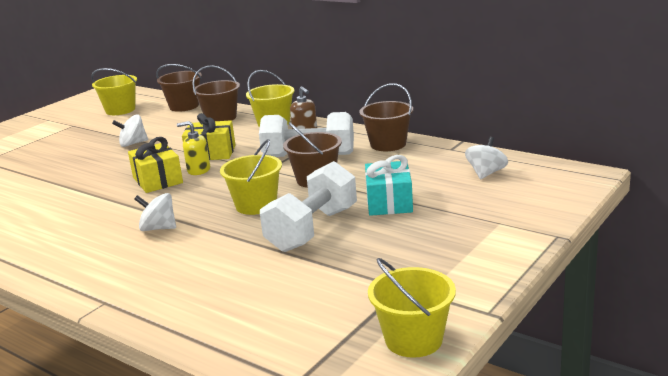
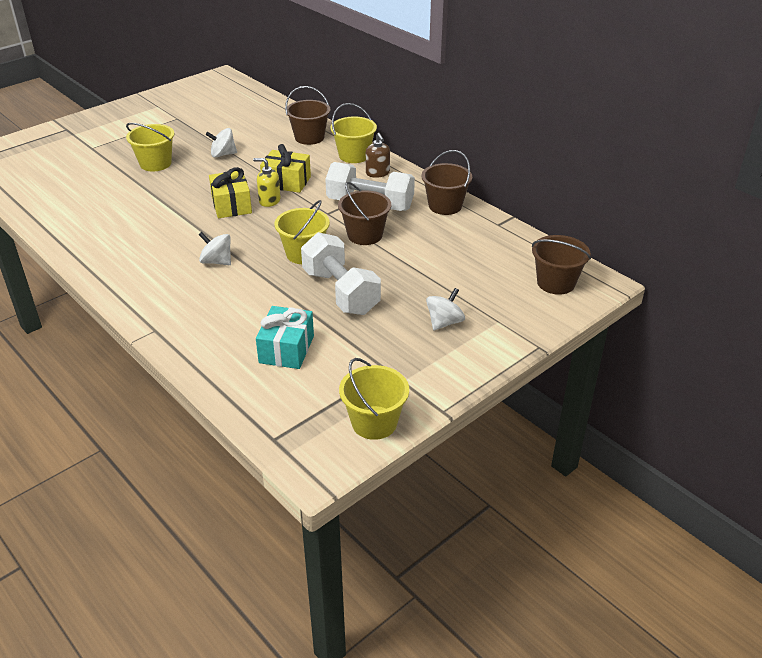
camera: 10 degrees right, 15 degrees up
yellow bucket [91,68,137,115] -> yellow bucket moved to [126,123,174,171]
brown bucket [156,64,202,112] -> brown bucket moved to [532,235,591,295]
white dumbbell [260,161,357,252] -> white dumbbell turned 75 degrees counterclockwise [301,232,381,315]
turquoise gift [365,155,413,216] -> turquoise gift moved to [256,306,314,369]
white spinning top [465,137,508,179] -> white spinning top moved to [426,288,465,330]

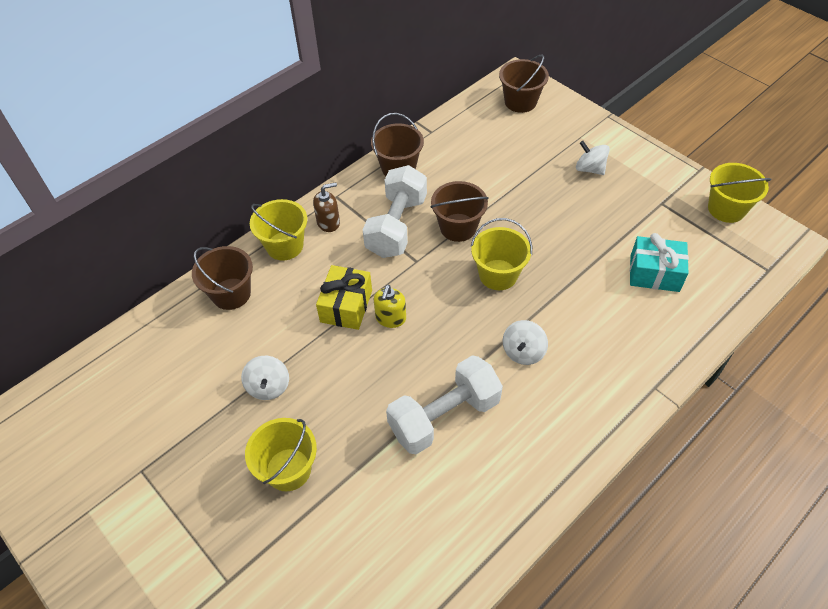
camera: 90 degrees left, 15 degrees up
yellow gift [209,167,252,218] -> none
white dumbbell [301,232,381,315] -> white dumbbell moved to [386,355,503,454]

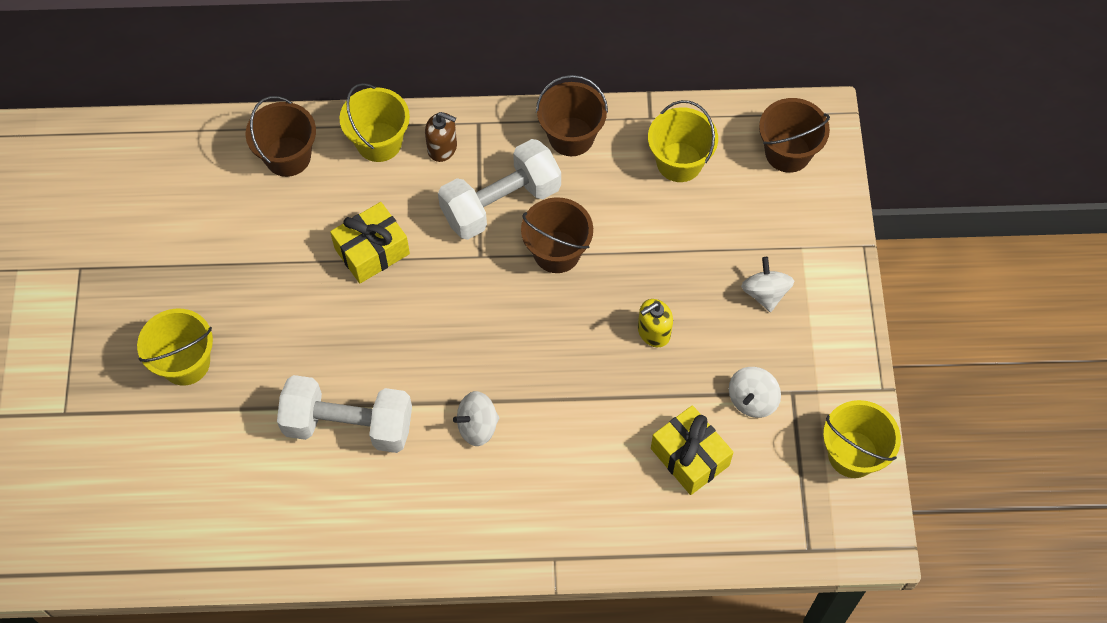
camera: 40 degrees right, 10 degrees up
white spinning top [241,356,289,400] -> white spinning top moved to [729,367,781,418]
yellow soap dispenser [373,285,406,328] -> yellow soap dispenser moved to [638,299,673,347]
yellow bucket [471,218,532,290] -> yellow bucket moved to [648,100,718,182]
turquoise gift [630,233,689,292] -> yellow gift [651,405,734,495]

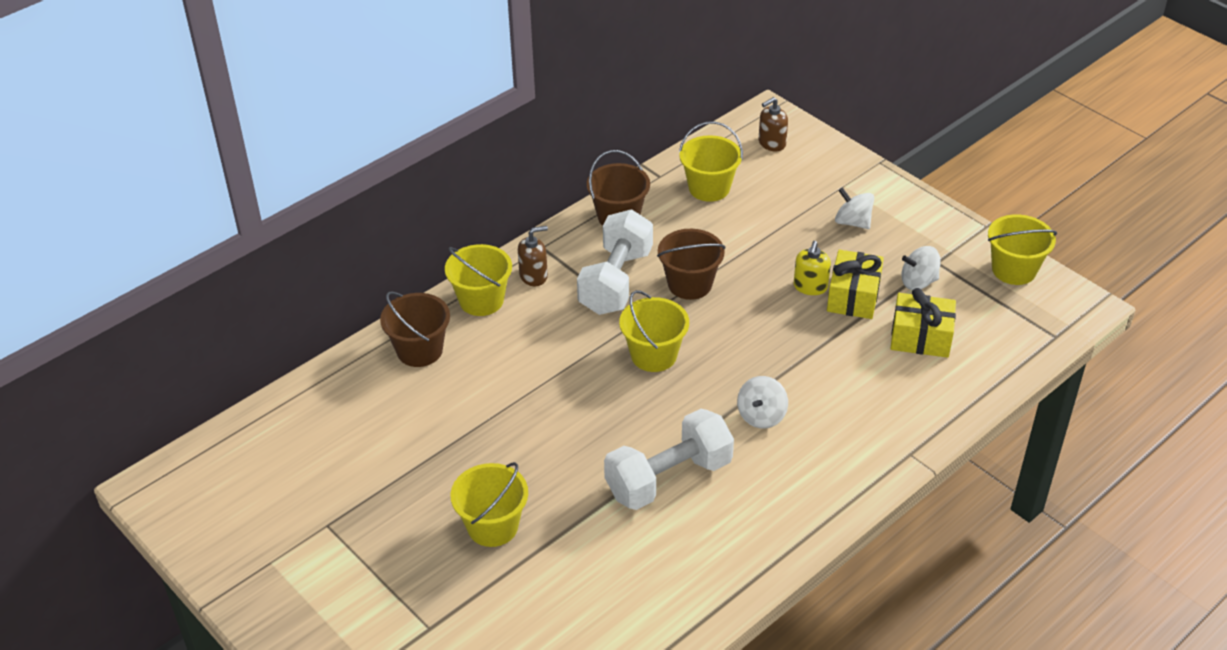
camera: 40 degrees left, 20 degrees down
yellow gift [330,202,410,284] -> yellow gift moved to [827,250,884,319]
white spinning top [729,367,781,418] -> white spinning top turned 90 degrees clockwise [902,246,941,290]
brown bucket [759,98,830,173] -> brown soap dispenser [759,97,788,152]
none -> yellow bucket [619,290,689,372]

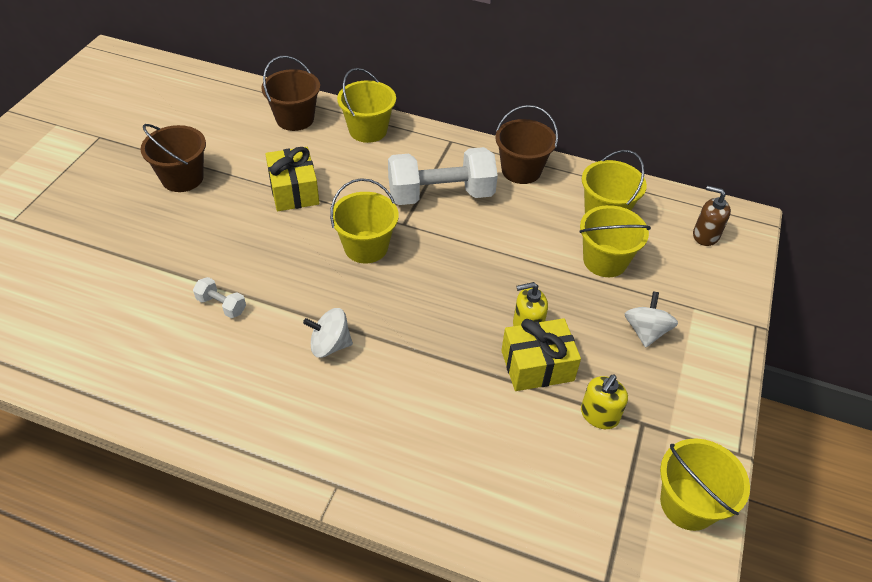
camera: 60 degrees right, 5 degrees up
yellow bucket [451,462,528,547] -> yellow bucket moved to [579,205,651,277]
brown soap dispenser [518,226,548,286] -> none
white dumbbell [604,409,734,510] -> white dumbbell [193,277,246,318], size x0.43
brown bucket [657,229,725,300] -> brown bucket moved to [140,124,206,192]
yellow gift [890,288,956,358] -> yellow gift moved to [266,147,319,211]
white spinning top [902,246,941,290] -> yellow soap dispenser [581,374,628,429]

